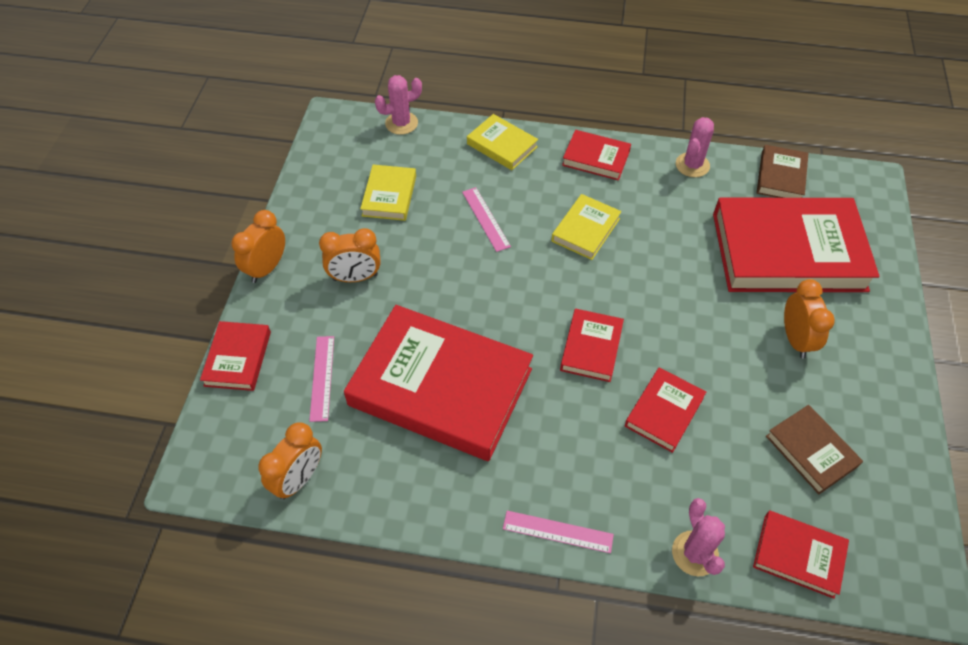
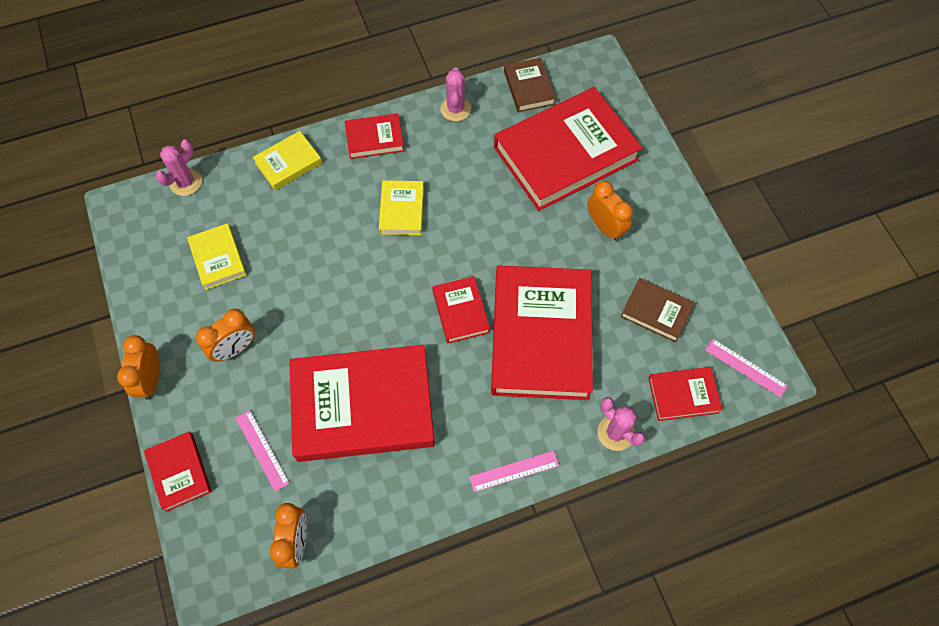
camera: 30 degrees left, 10 degrees up
pink ruler [462,187,511,252] -> pink ruler moved to [705,339,788,398]
yellow book [467,114,538,170] -> yellow book turned 45 degrees counterclockwise [253,131,322,190]
red book [625,367,706,453] -> red book [491,265,593,400], size x2.16

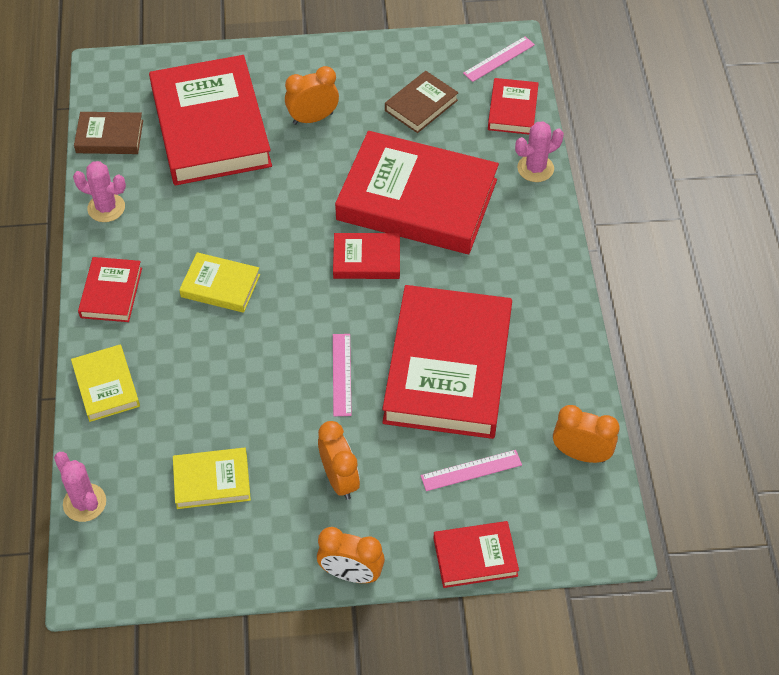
camera: 75 degrees left, 10 degrees down
pink ruler [469,451,559,492] -> pink ruler moved to [333,334,352,416]

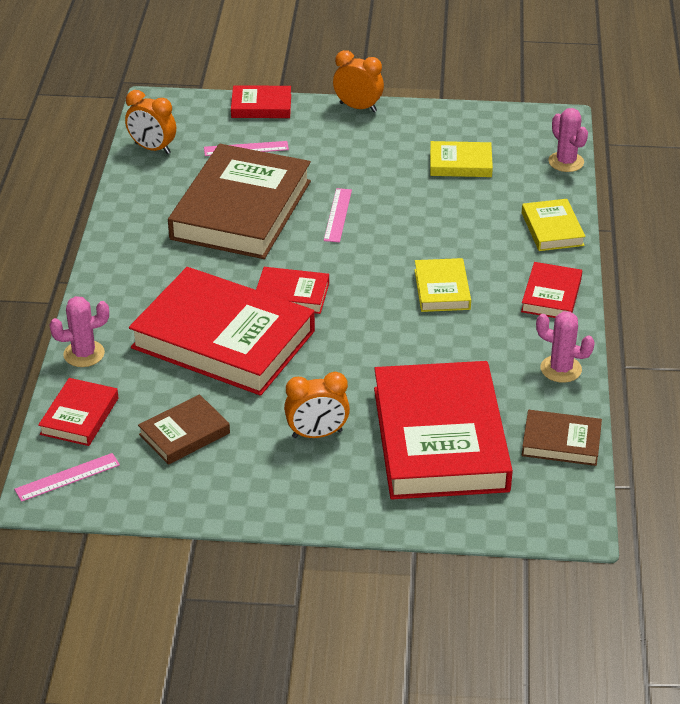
camera: 170 degrees left, 15 degrees down
yellow book [179,252,260,313] -> yellow book turned 60 degrees clockwise [414,258,471,312]
orange clock [318,421,360,500] -> none
red book [382,285,512,439] -> brown book [168,144,311,259]

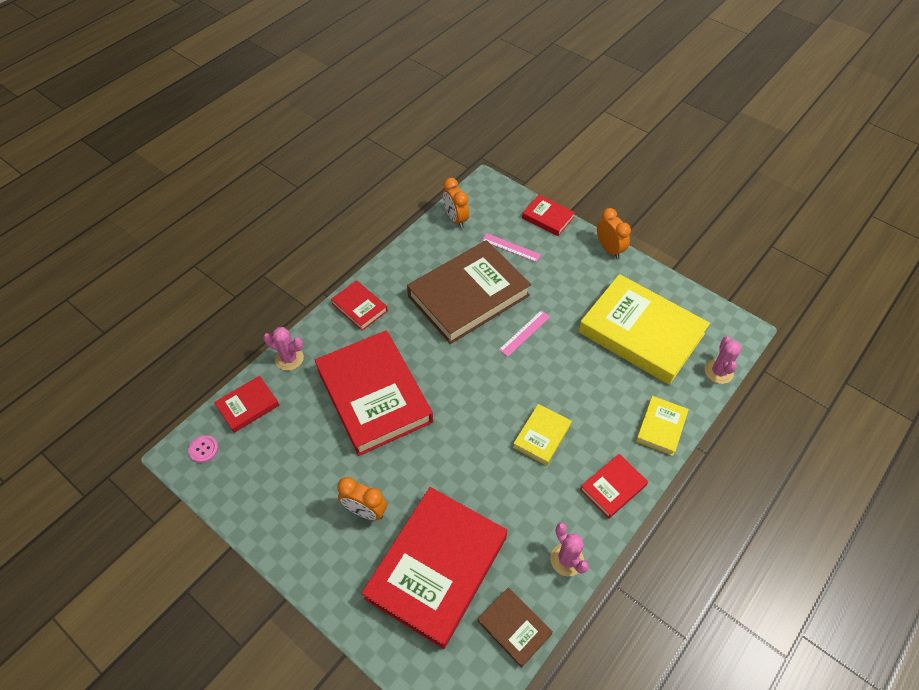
camera: 35 degrees right, 15 degrees up
pink ruler [14,453,120,502] -> pink button [188,435,218,463]
brown book [138,394,230,465] -> none
red book [256,267,329,314] -> red book moved to [331,280,388,331]
yellow book [430,141,493,177] -> yellow book [578,274,710,385], size x2.16

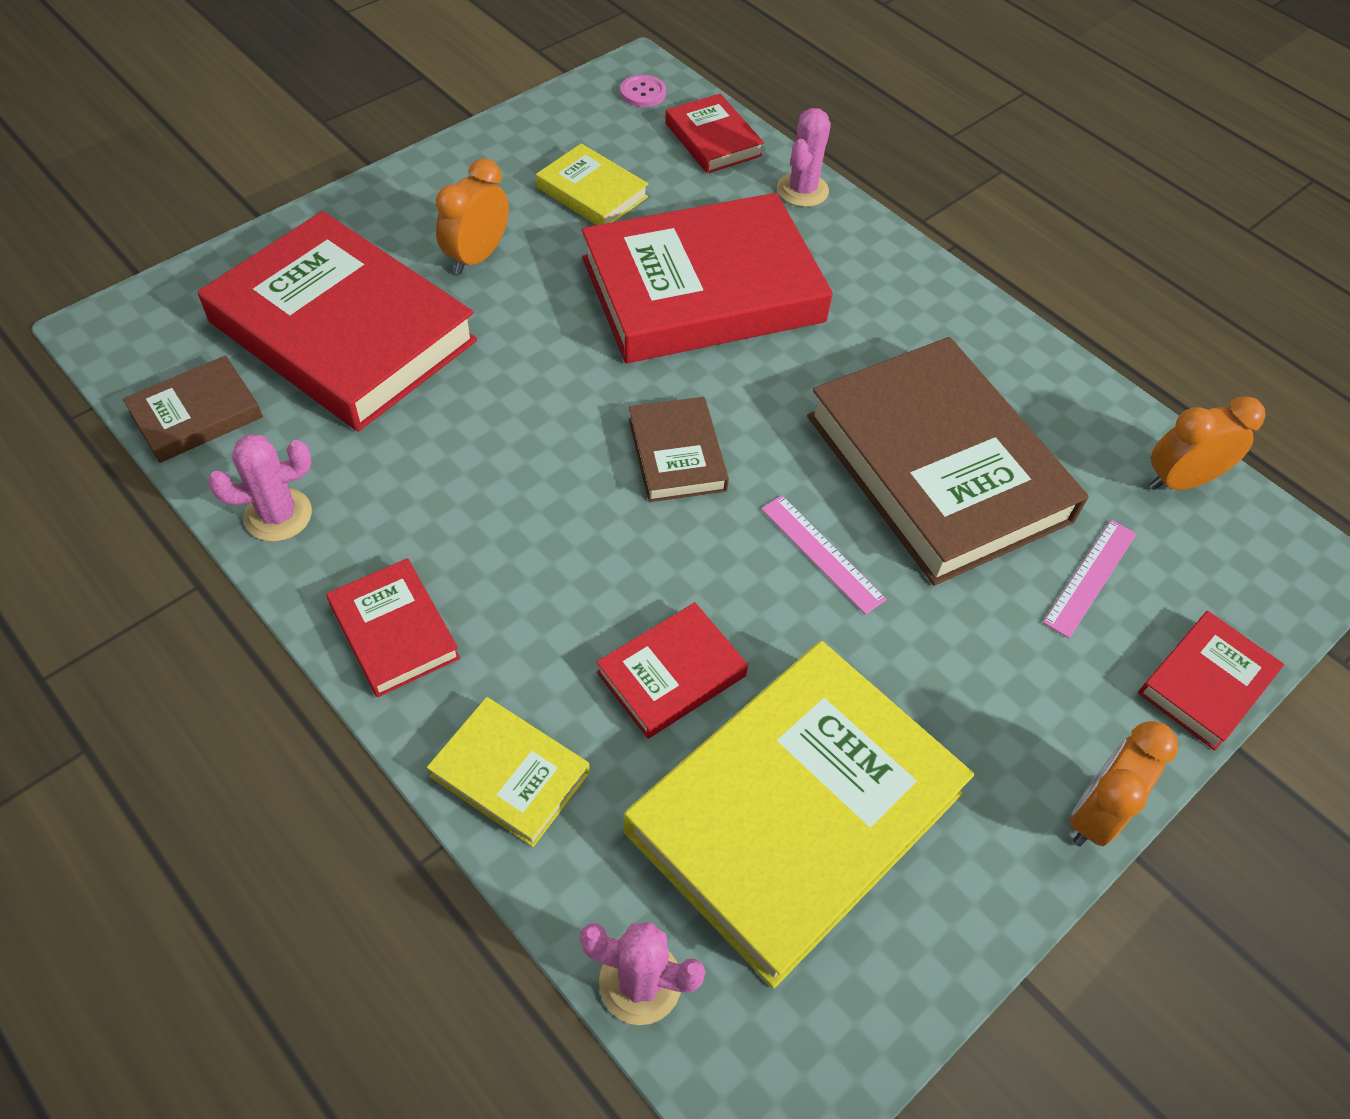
camera: 95 degrees right, 0 degrees up
red book [331,280,388,331] -> red book moved to [596,602,748,739]
yellow book [513,404,572,466] -> yellow book moved to [536,143,648,225]
orange clock [597,208,631,259] -> orange clock turned 150 degrees clockwise [1070,721,1178,847]
none -> brown book [629,397,729,502]

